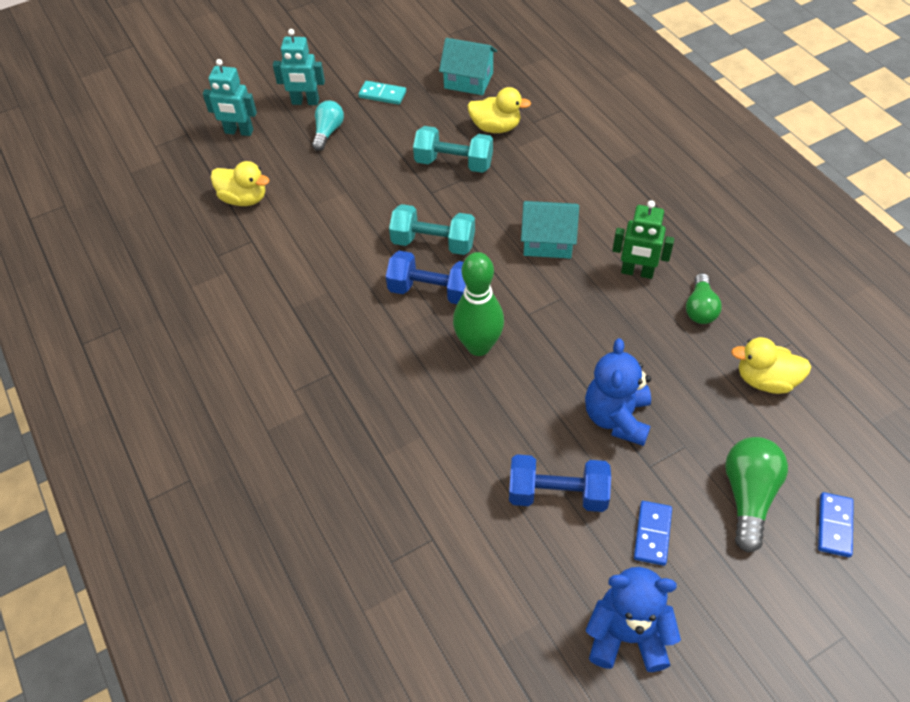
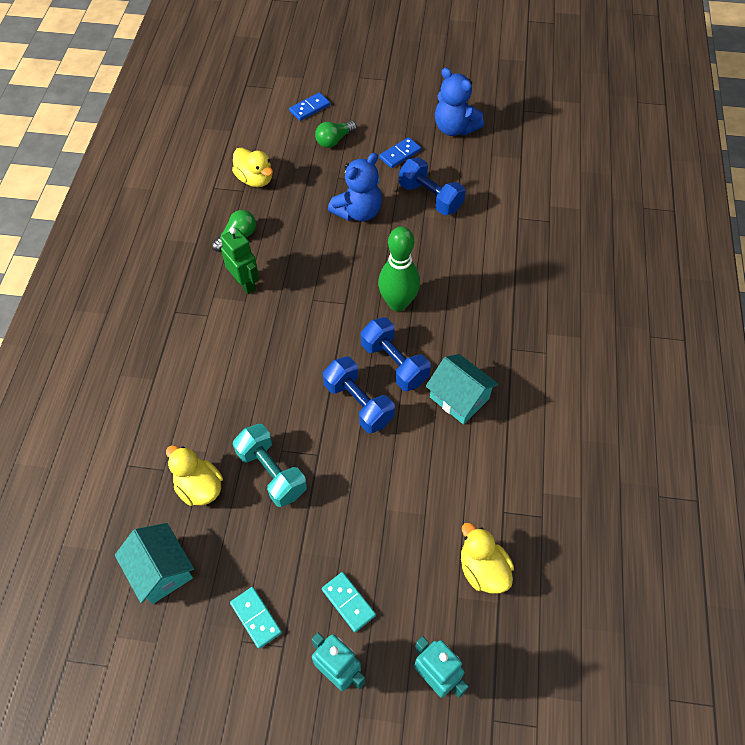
camera: 145 degrees left, 5 degrees up
turquoise light bulb [312,101,344,151] -> turquoise domino [322,572,376,632]
turquoise dumbbell [389,204,475,255] -> blue dumbbell [323,357,395,433]
turquoise house [521,201,579,259] -> turquoise house moved to [426,354,499,424]
green light bulb [725,437,788,553] -> green light bulb [315,121,357,148], size x0.66

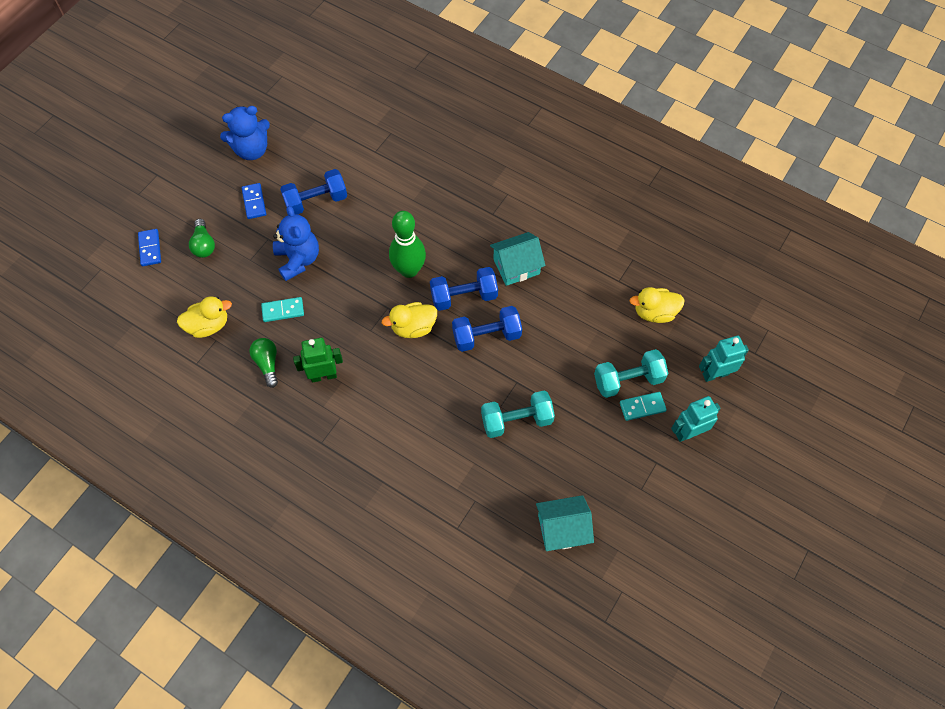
camera: 65 degrees left, 5 degrees up
yellow duck [166,445,223,506] -> yellow duck moved to [382,302,437,338]
turquoise domino [230,587,282,649] -> turquoise domino moved to [261,297,304,322]
none -> turquoise dumbbell [594,349,668,398]

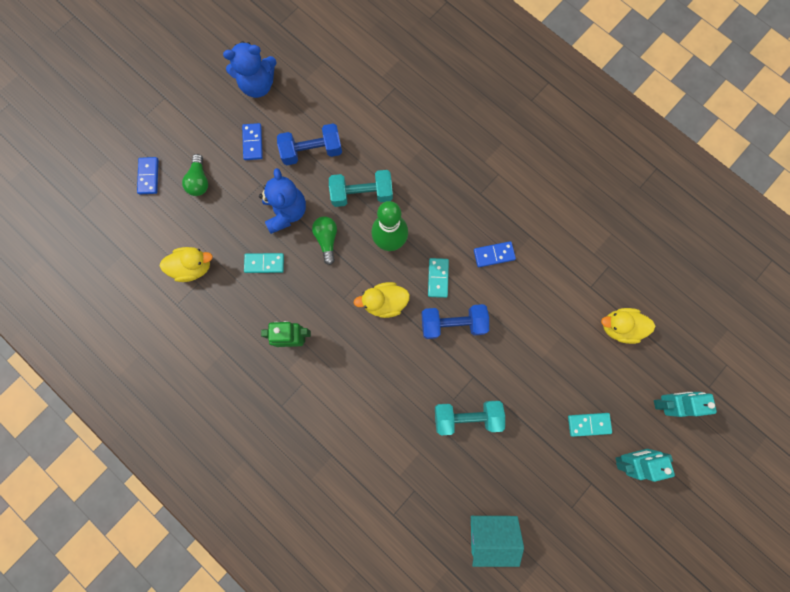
camera: 10 degrees right, 15 degrees up
green light bulb [249,338,278,388] -> green light bulb moved to [312,216,337,265]
blue dumbbell [430,267,498,311] -> turquoise domino [428,258,449,298]
turquoise house [490,232,546,286] -> blue domino [474,241,516,267]
turquoise dumbbell [594,349,668,398] -> turquoise dumbbell moved to [329,170,393,207]

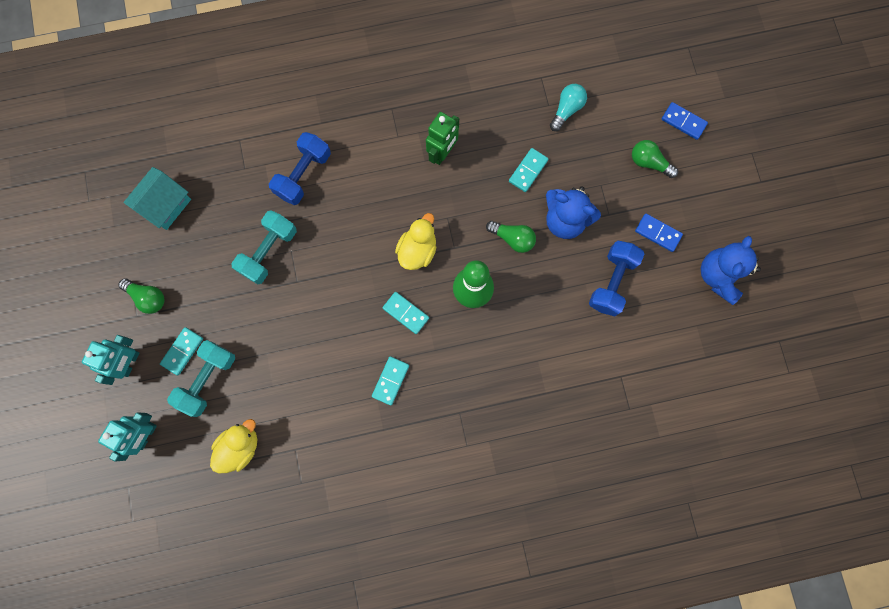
camera: 125 degrees right, 0 degrees up
yellow duck [159,247,213,282] -> turquoise light bulb [550,84,587,131]
turquoise dumbbell [329,170,393,207] -> turquoise dumbbell moved to [167,340,235,417]
blue dumbbell [421,304,489,339] -> blue dumbbell moved to [269,132,331,205]
blue domino [474,241,516,267] -> turquoise domino [372,356,409,405]
none -> green light bulb [118,278,165,314]

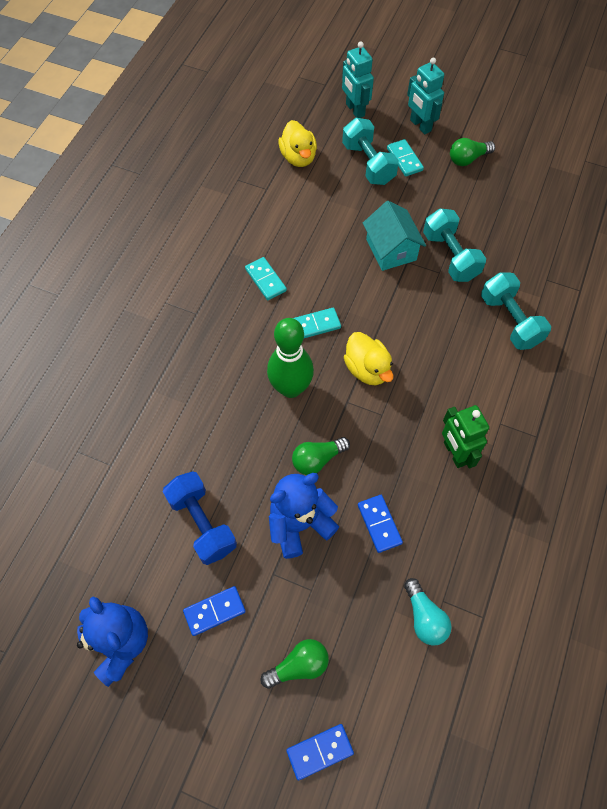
camera: 125 degrees right, 15 degrees down
turquoise house [123,167,191,230] -> turquoise house moved to [363,201,426,271]
blue dumbbell [269,132,331,205] -> turquoise dumbbell [481,272,551,350]
turquoise domino [509,148,549,192] -> blue domino [358,495,403,553]

